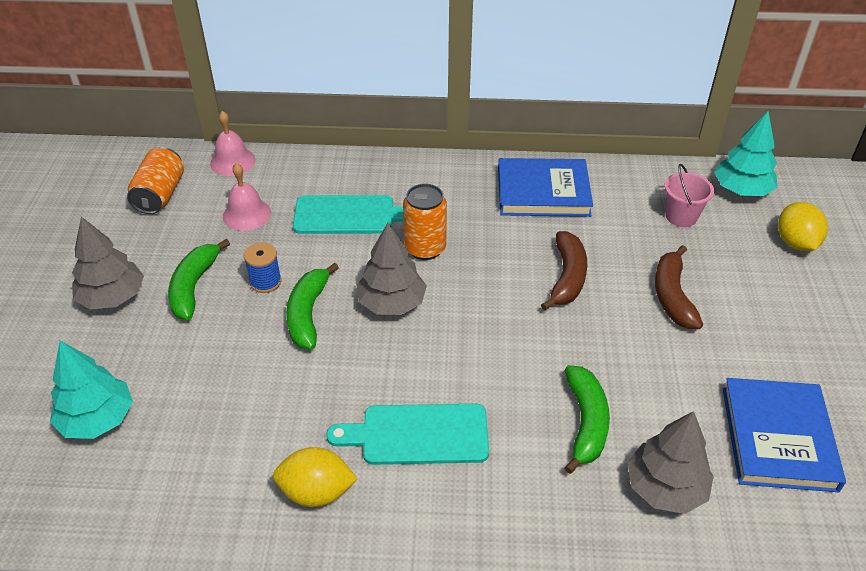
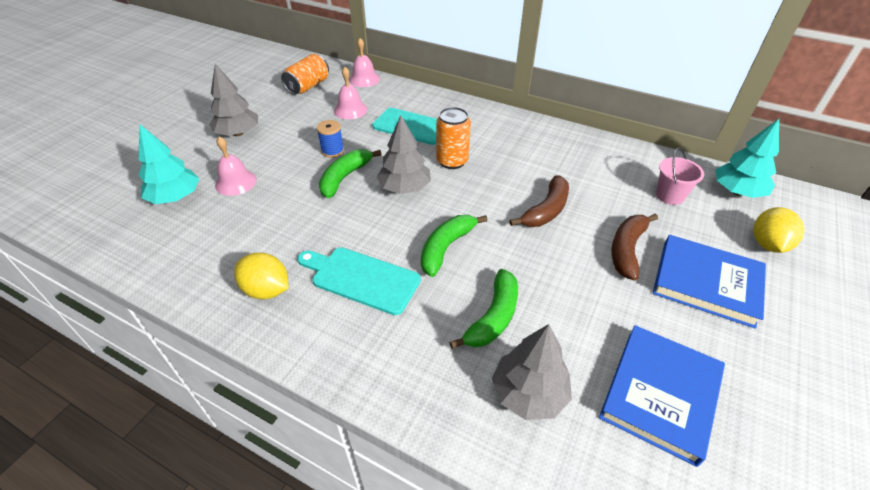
camera: 25 degrees right, 0 degrees up
green banana [168,239,230,320] -> green banana moved to [421,215,488,277]
blue book [498,158,593,217] -> blue book moved to [653,235,766,329]
none -> pink bell [215,136,257,196]

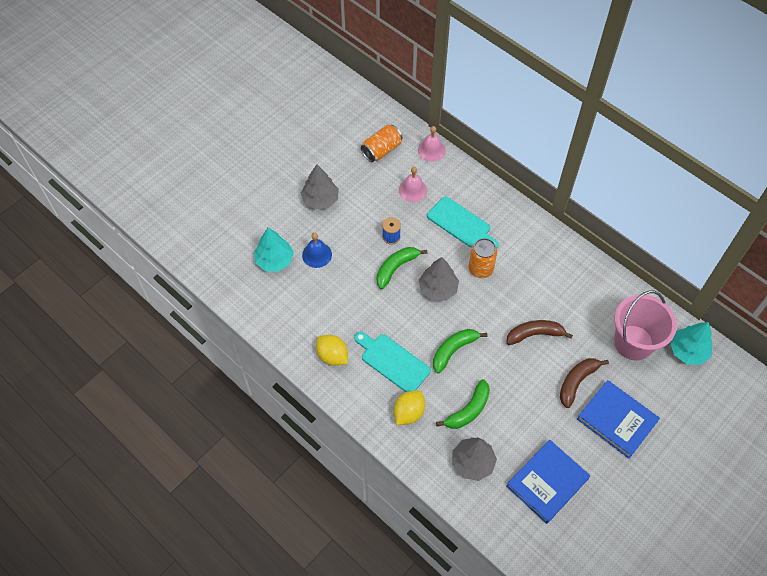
camera: 15 degrees right, 15 degrees up
pink bell [215,136,257,196] -> blue bell [302,233,332,268]
brown banana [509,175,569,227] -> brown banana turned 150 degrees counterclockwise [507,320,573,345]
pink bucket [656,147,704,205] -> pink bucket [614,290,677,361], size x1.90
yellow lemon [753,207,804,253] -> yellow lemon moved to [394,391,425,425]

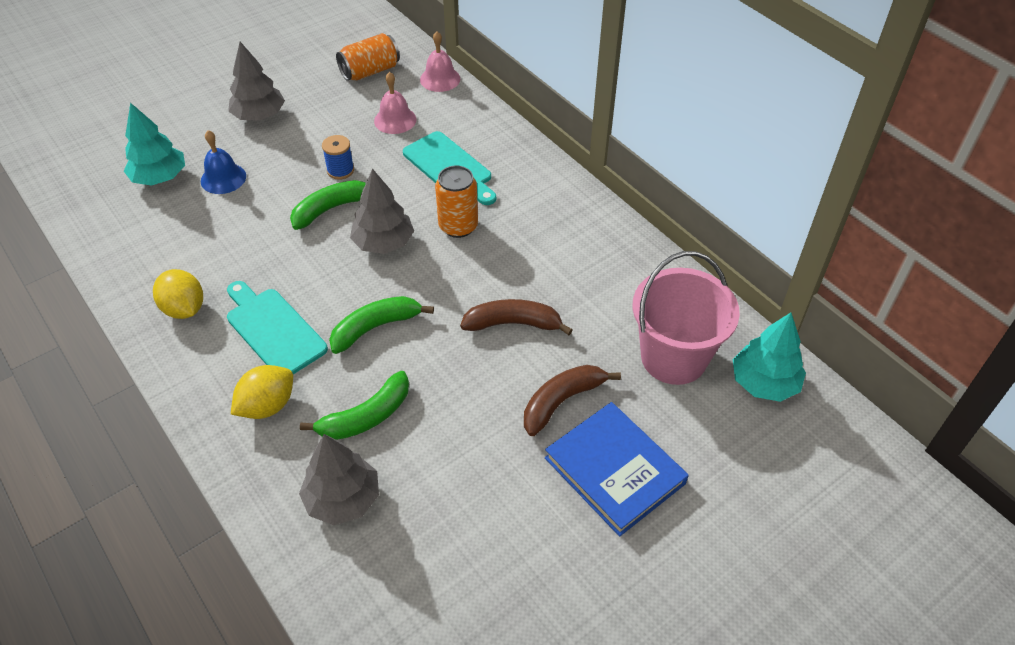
camera: 10 degrees right, 10 degrees down
blue book [506,440,590,524] -> none

